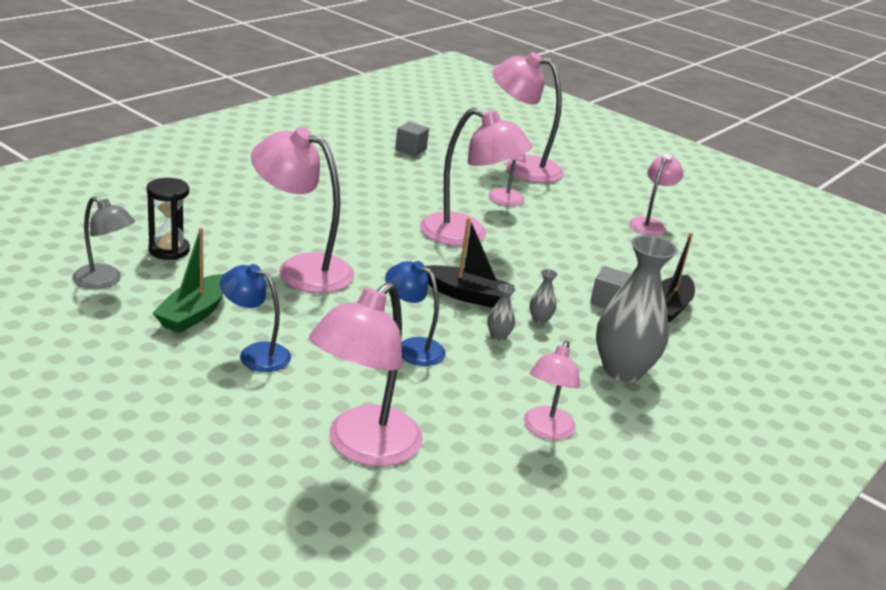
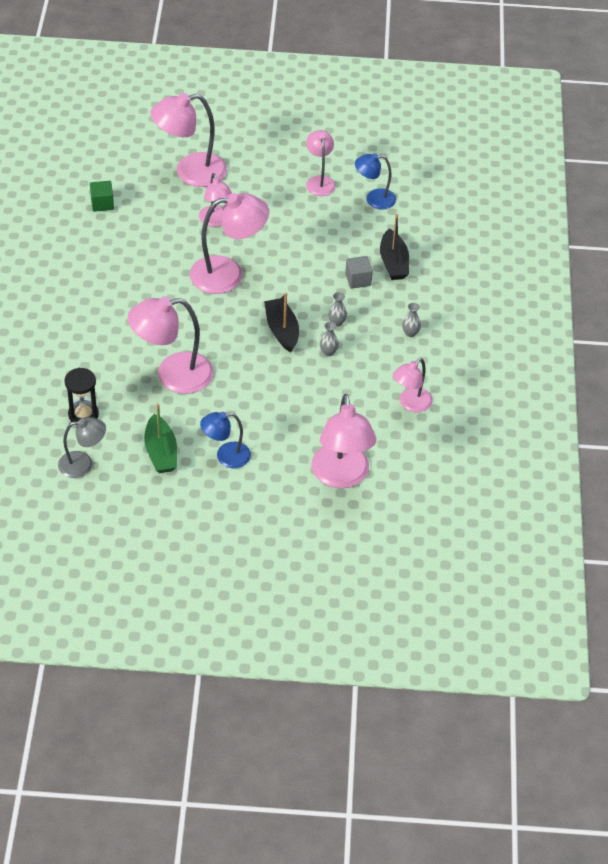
camera: 35 degrees left, 20 degrees up
blue lamp [385,261,446,366] -> blue lamp moved to [355,153,396,210]
grey cube [395,122,429,156] -> green cube [90,181,114,212]
black boat [425,218,515,308] -> black boat turned 90 degrees counterclockwise [264,293,299,352]
pink lamp [524,341,580,440] -> pink lamp turned 60 degrees clockwise [393,358,433,413]
grey vase [596,235,678,382] -> grey vase [402,303,421,337], size x0.40

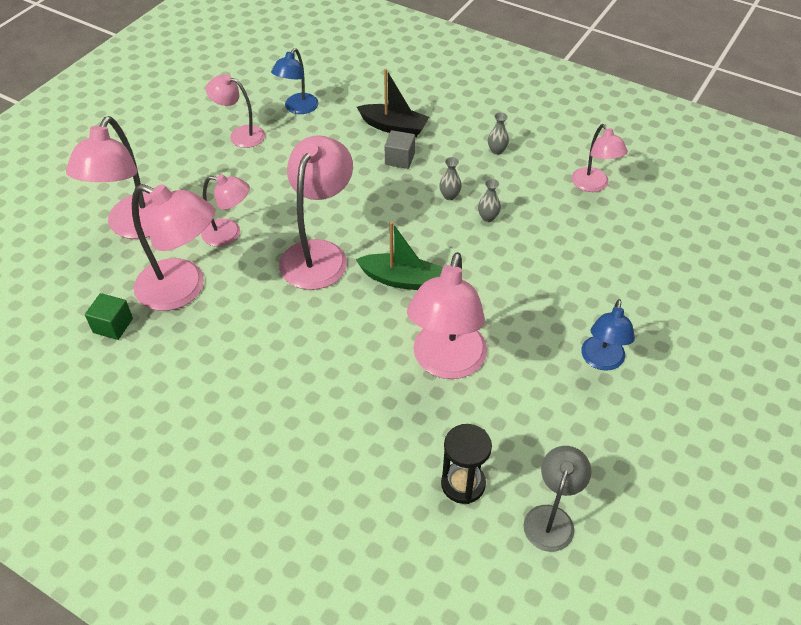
camera: 60 degrees left, 0 degrees up
green boat [144,403,177,473] -> green boat moved to [356,221,443,290]
black boat [264,293,299,352] -> none
pink lamp [312,394,376,488] -> pink lamp moved to [132,184,215,311]

